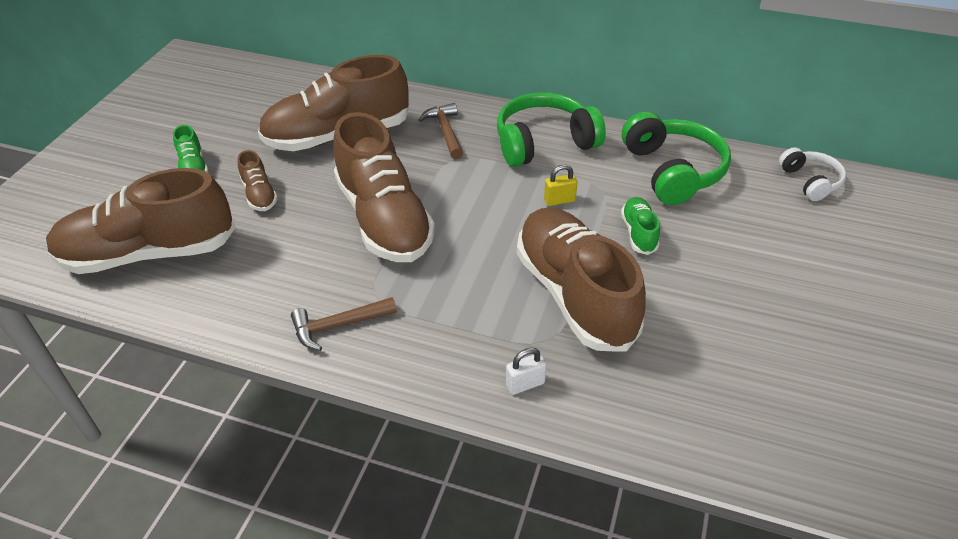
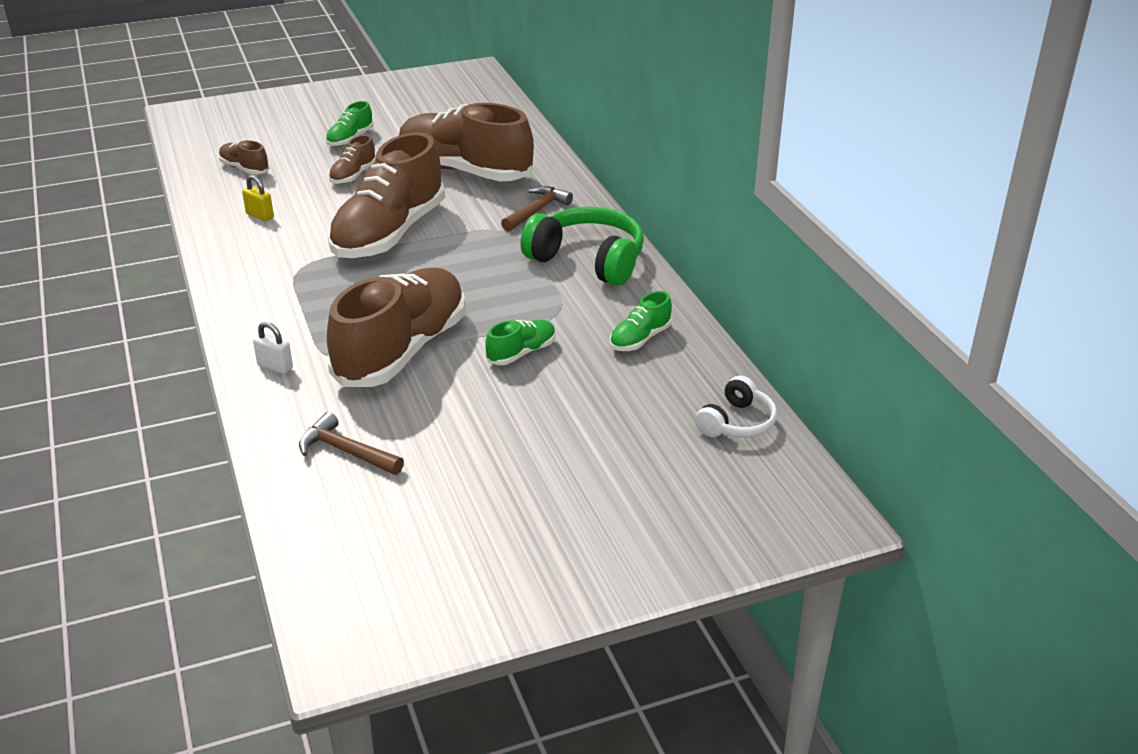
camera: 50 degrees right, 10 degrees down
brown shoe [46,168,236,274] -> brown shoe [219,140,270,175], size x0.44
brown hammer [291,297,397,351] -> brown hammer moved to [299,412,404,475]
yellow padlock [544,165,578,206] -> yellow padlock moved to [242,175,274,221]
green headphones [622,111,731,205] -> green shoe [610,291,672,351]

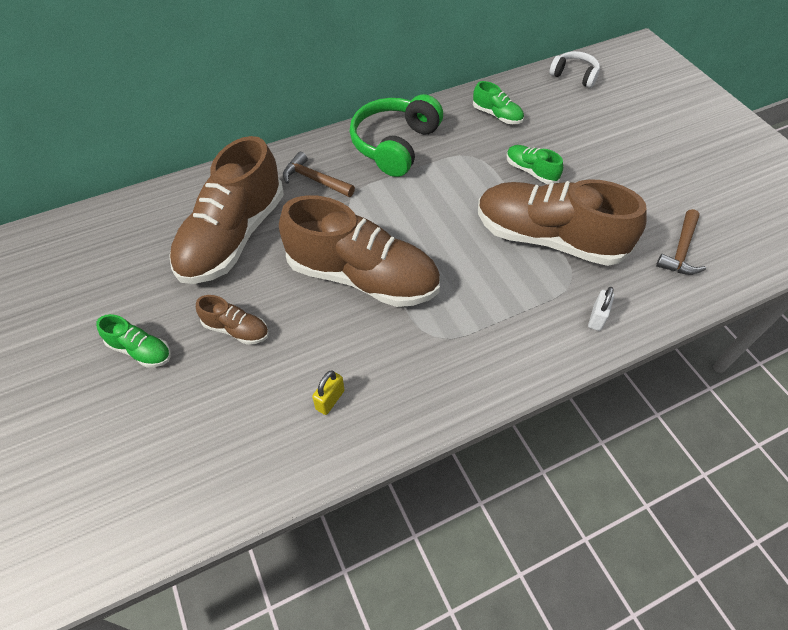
camera: 95 degrees left, 20 degrees up
brown shoe [219,140,270,175] -> none

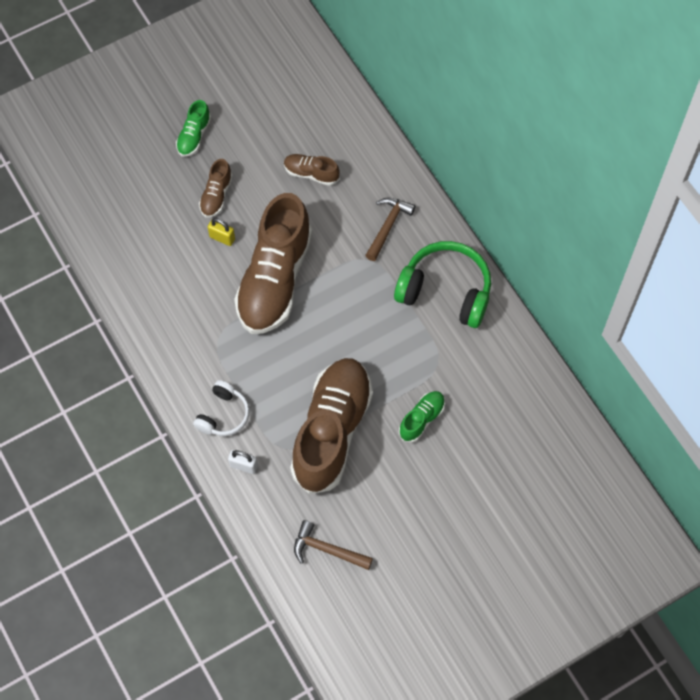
camera: 85 degrees right, 10 degrees up
brown shoe [169,136,284,284] -> brown shoe [284,154,340,186], size x0.44
yellow padlock [312,371,344,415] -> yellow padlock moved to [208,218,235,246]
green shoe [473,81,524,124] -> none
white headphones [549,51,600,88] -> white headphones moved to [193,380,250,436]

